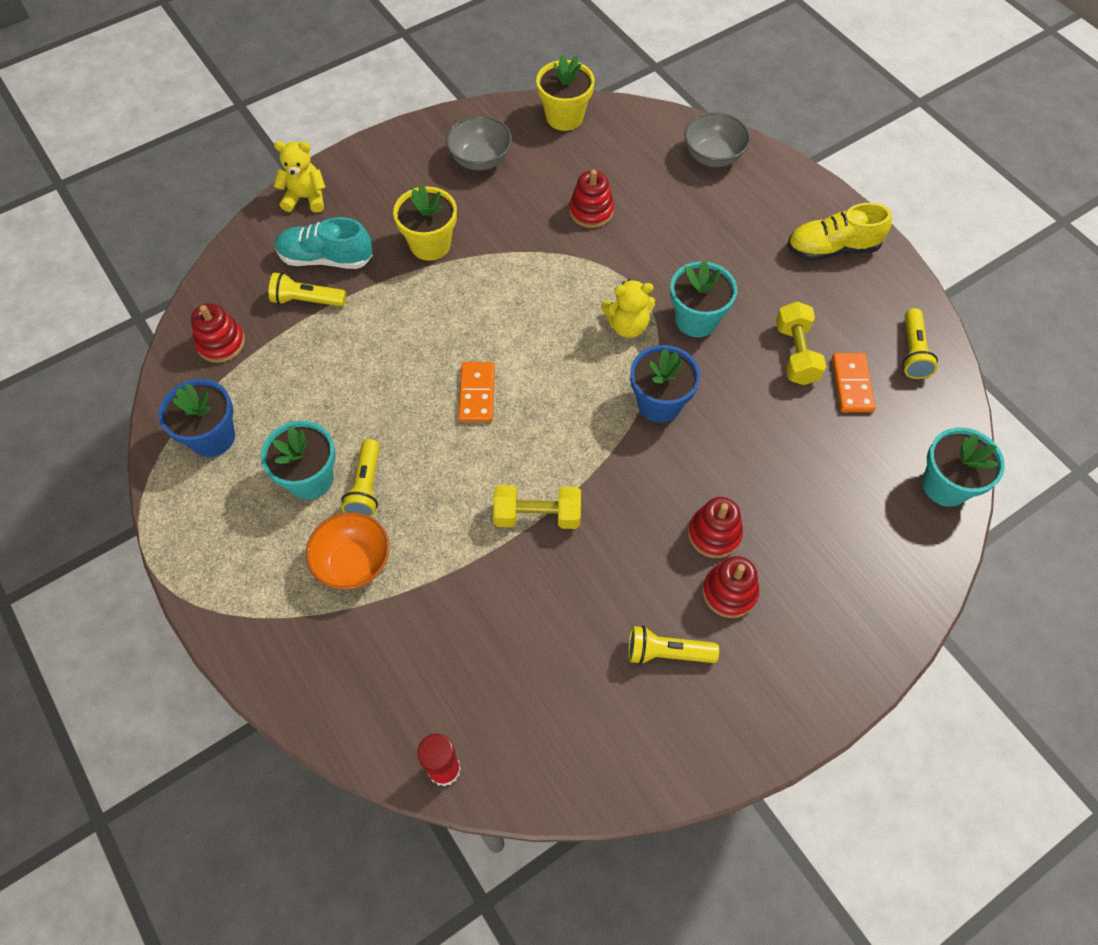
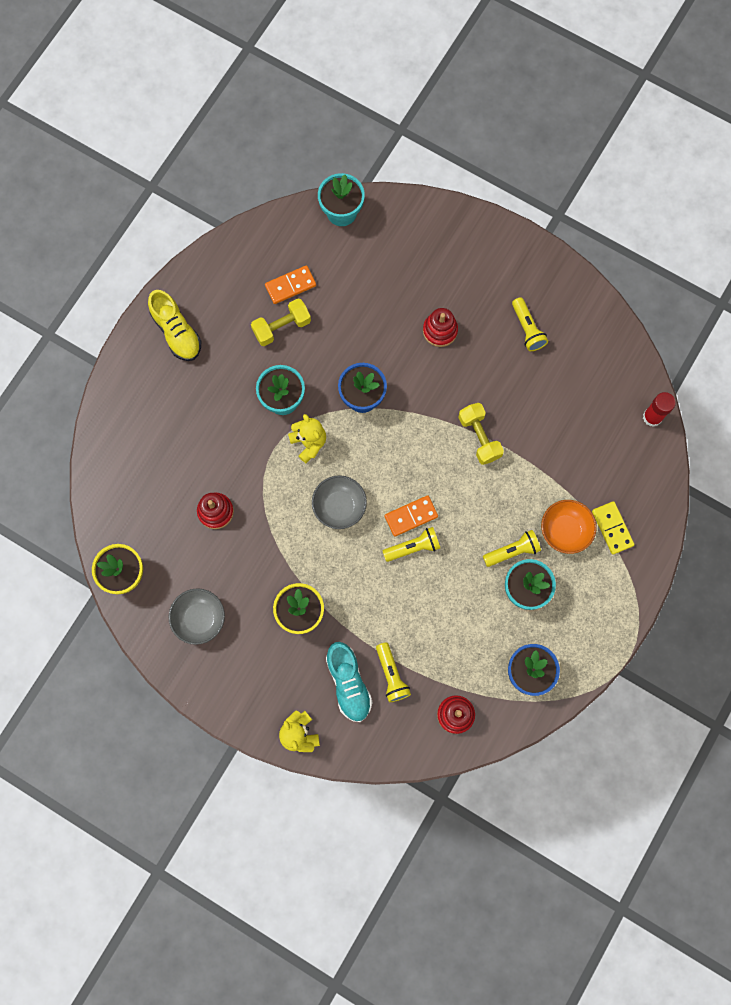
camera: 115 degrees left, 15 degrees up
grey bowl [684,112,750,167] -> grey bowl moved to [312,475,367,529]
red stacking toy [702,556,759,618] -> none
yellow flashlight [902,308,938,379] -> yellow flashlight moved to [383,527,440,562]
none -> yellow domino [592,501,634,555]

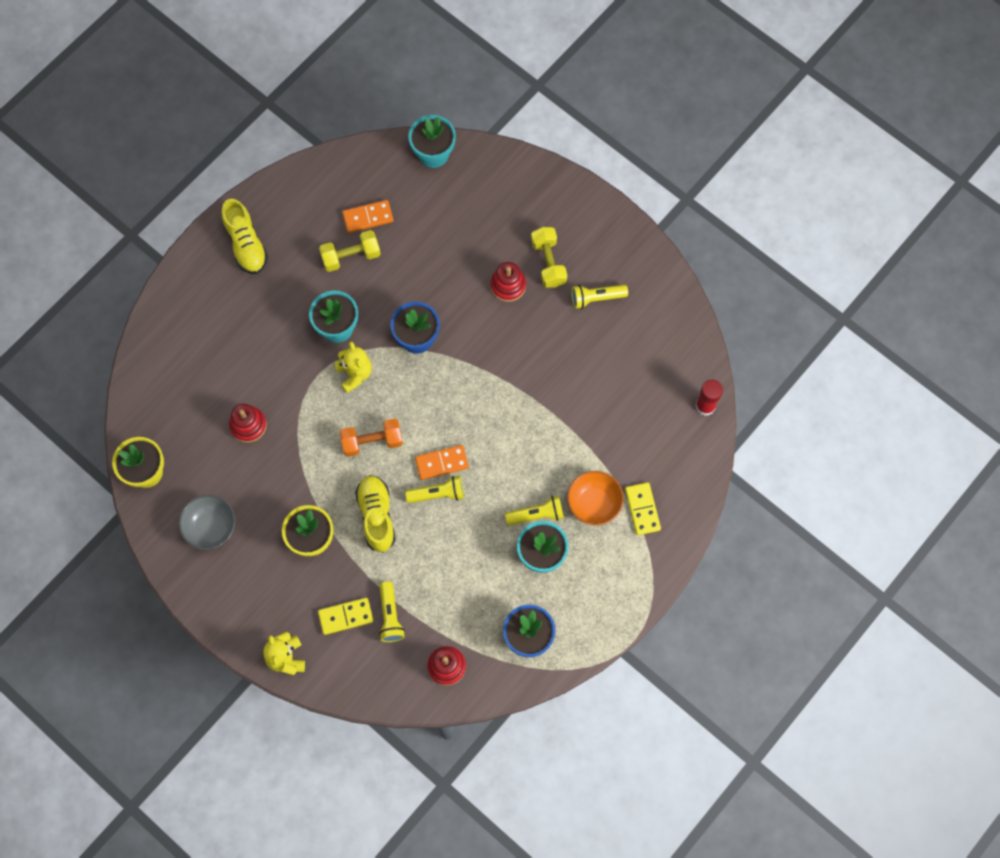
camera: 10 degrees right, 5 degrees down
grey bowl [312,475,367,529] -> orange dumbbell [340,419,403,457]
turquoise shoe [326,642,373,722] -> yellow domino [318,598,373,635]
yellow dumbbell [458,403,504,465] -> yellow dumbbell moved to [531,227,567,288]
yellow flashlight [512,297,548,351] -> yellow flashlight turned 90 degrees clockwise [571,284,628,309]
none -> yellow shoe [355,475,396,553]

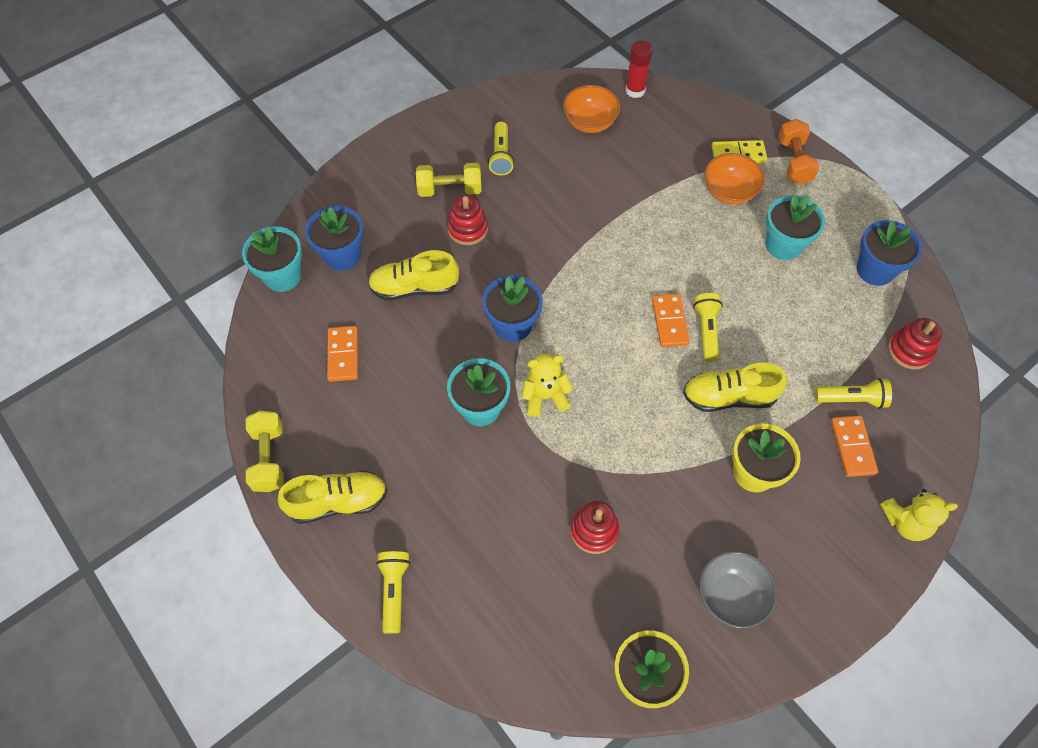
camera: 80 degrees left, 10 degrees down
yellow domino [318,598,373,635] -> orange domino [831,416,878,477]
yellow dumbbell [319,230,381,272] -> yellow dumbbell moved to [246,411,284,492]
orange dumbbell [340,419,403,457] -> orange dumbbell moved to [778,119,819,185]
yellow flashlight [505,496,564,525] -> yellow flashlight moved to [376,551,410,634]
none -> blue flower pot [305,206,363,271]
none -> yellow shoe [368,250,459,300]
none -> orange bowl [563,85,620,133]

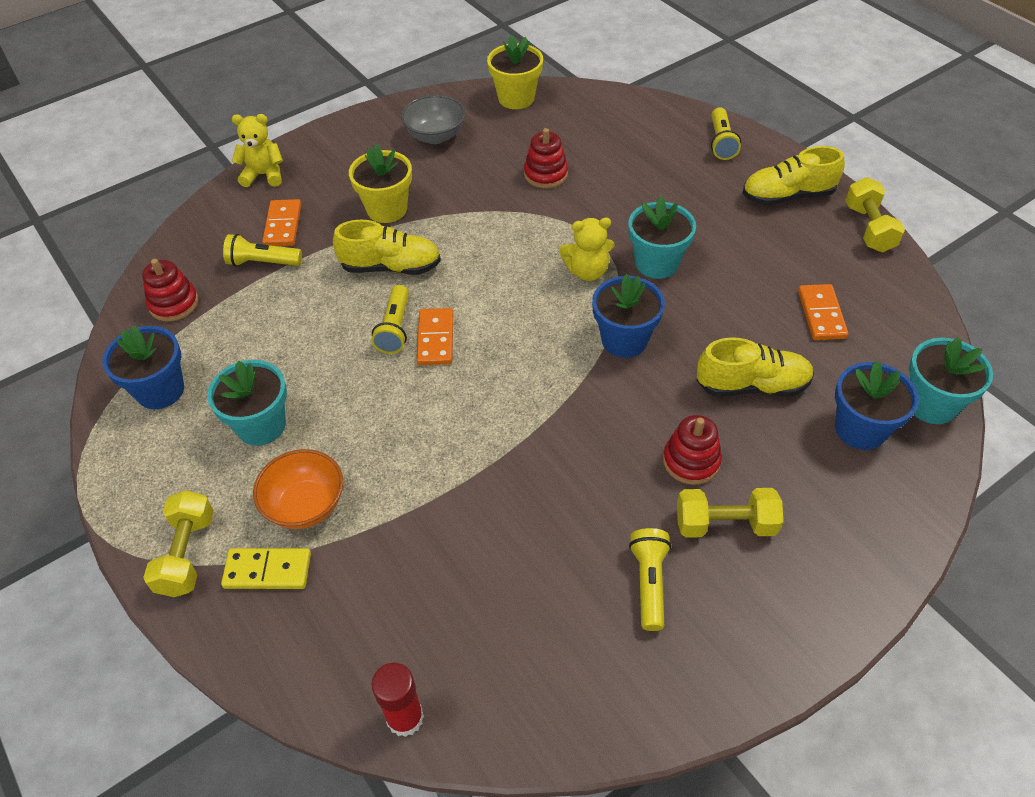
camera: 175 degrees left, 10 degrees down
orange bowl [563,85,620,133] -> none
orange dumbbell [778,119,819,185] -> yellow dumbbell [143,490,214,597]

